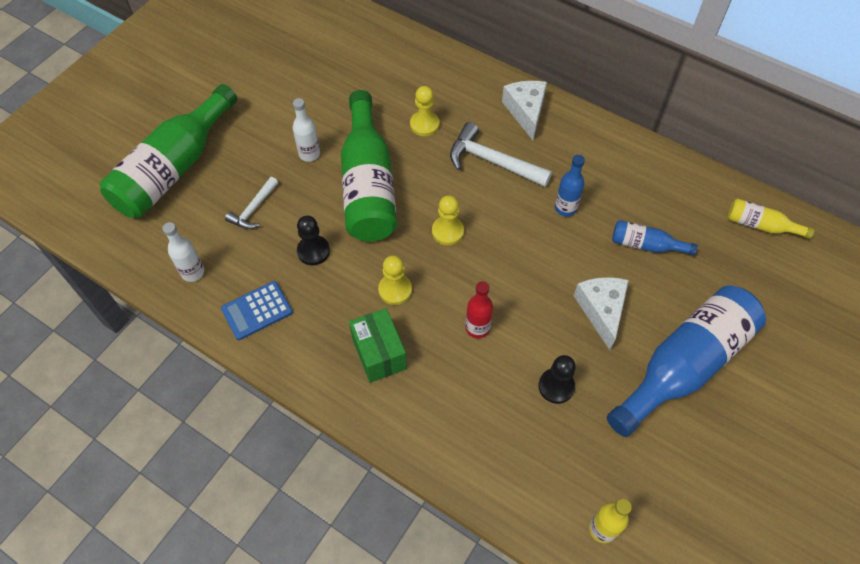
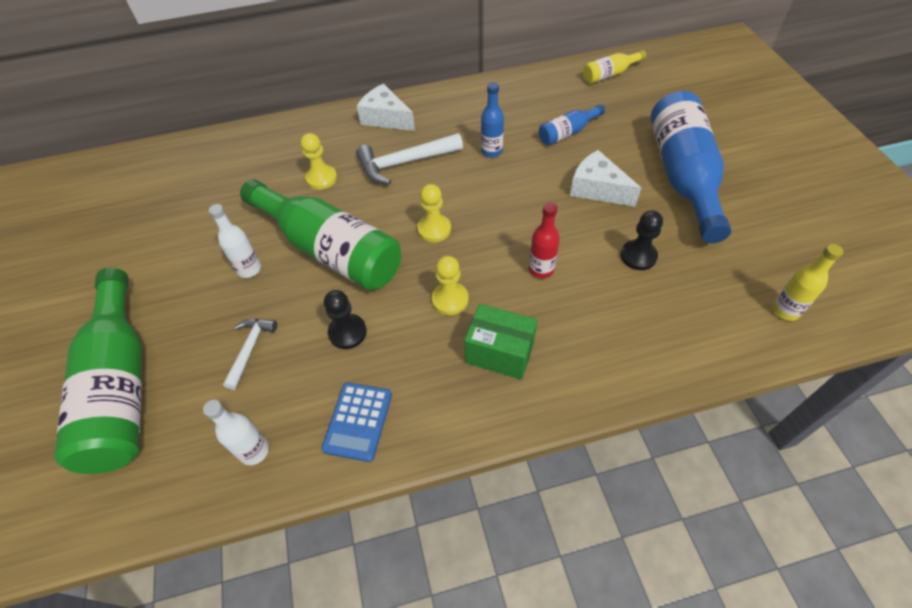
camera: 45 degrees left, 5 degrees down
white hammer [225,177,278,229] -> white hammer turned 150 degrees counterclockwise [223,319,277,390]

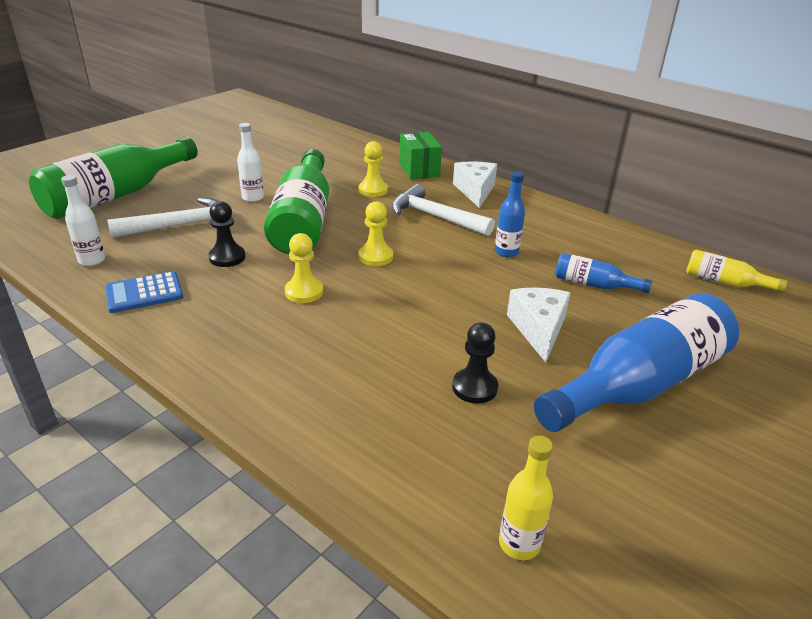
camera: 50 degrees right, 20 degrees down
white hammer [223,319,277,390] -> white hammer [107,198,218,238], size x1.67
green box [464,304,537,380] -> green box moved to [399,132,442,179]
red bottle [529,202,560,278] -> none

